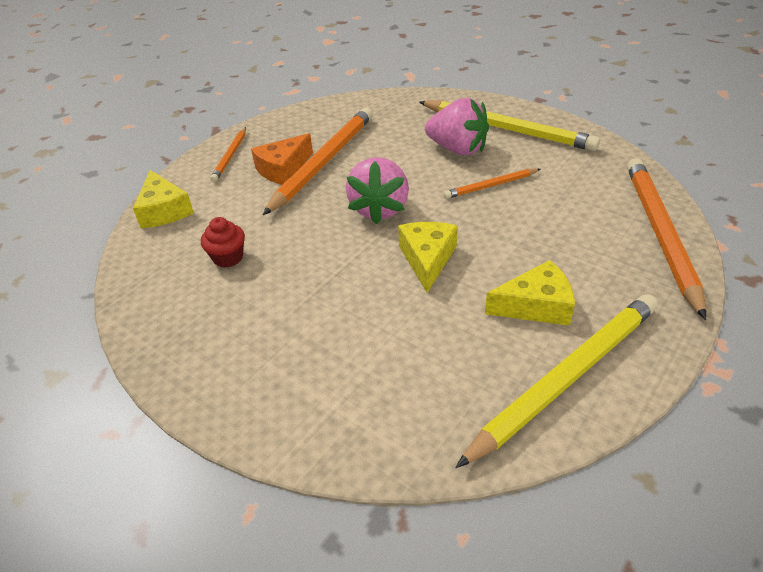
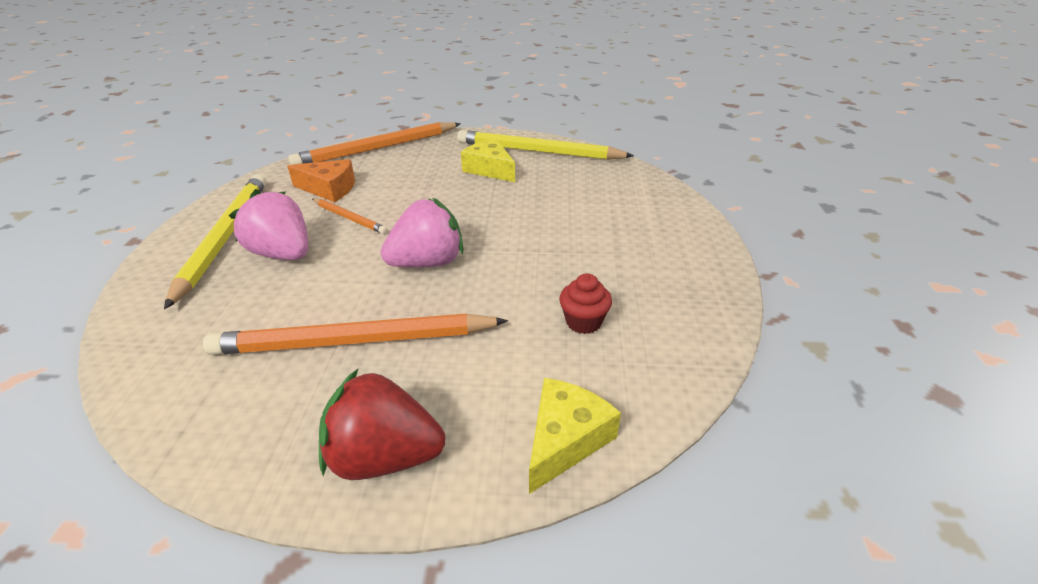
camera: 125 degrees left, 5 degrees down
orange pencil [210,127,246,182] -> red strawberry [319,368,445,480]
orange cheese [251,133,313,185] -> orange cheese moved to [287,159,355,202]
yellow cheese [398,222,458,293] -> none
pink strawberry [425,98,489,155] -> pink strawberry turned 45 degrees counterclockwise [229,189,308,260]

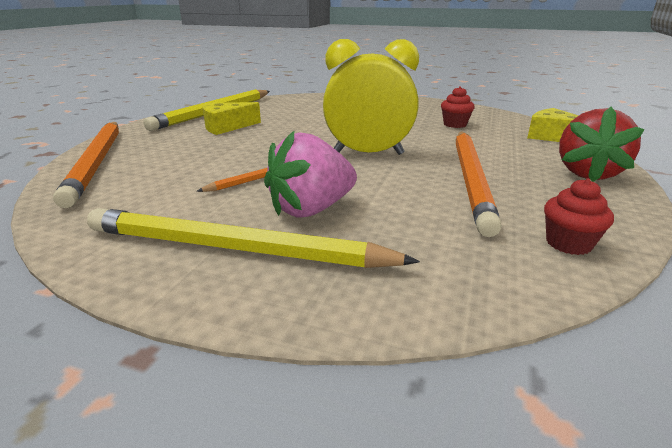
camera: 75 degrees left, 10 degrees down
orange cheese [287,159,355,202] -> none
pink strawberry [381,197,464,268] -> yellow clock [323,39,419,155]
none -> red cupcake [544,179,614,255]

